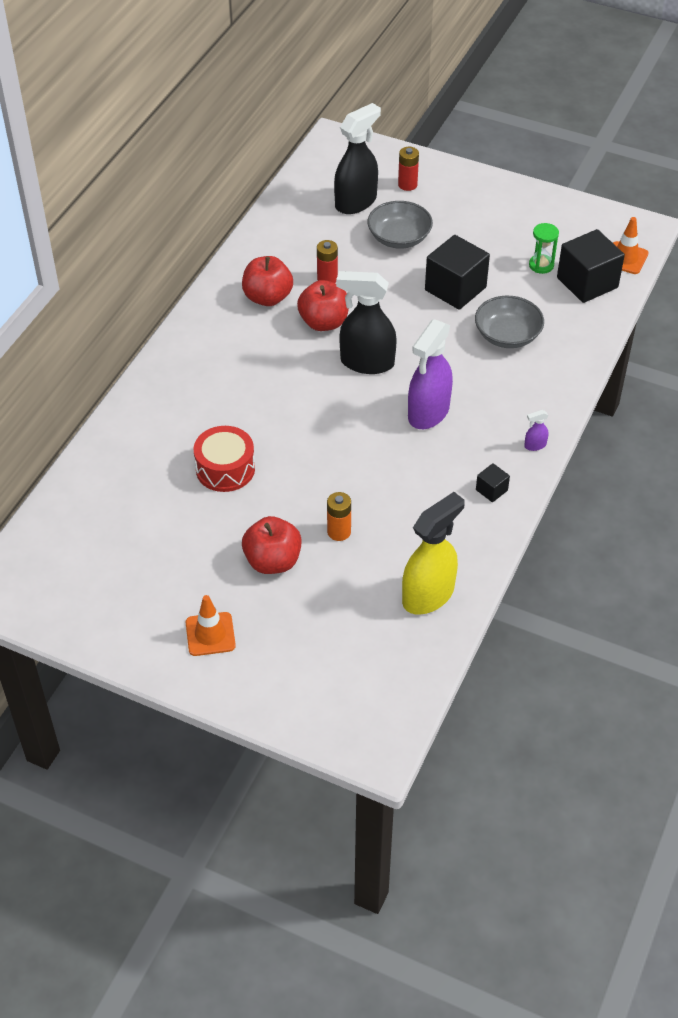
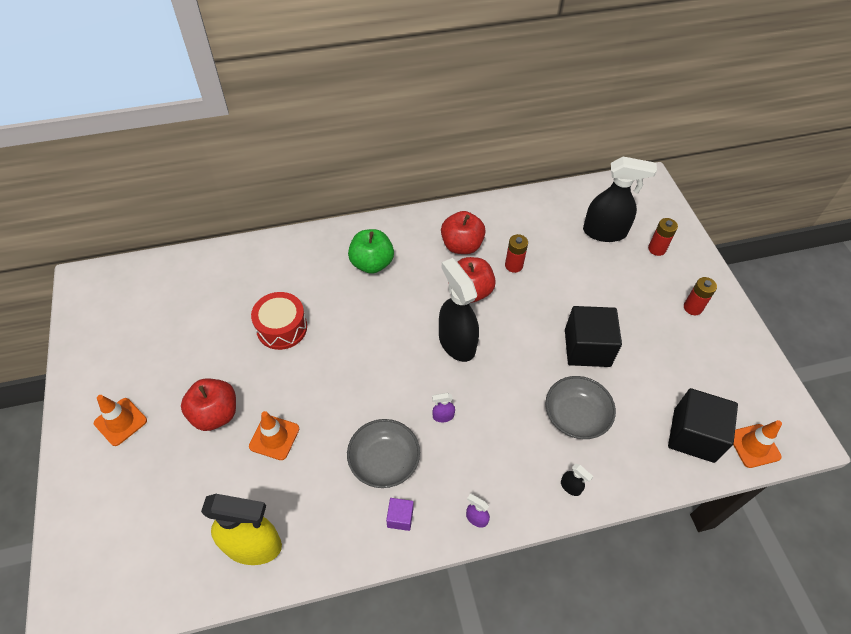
camera: 50 degrees right, 5 degrees up
orange battery [327,492,351,541] -> orange traffic cone [249,411,299,460]
grey bowl [367,201,433,249] -> grey bowl moved to [347,419,420,488]
purple spray bottle [408,319,453,429] -> purple spray bottle [432,393,455,422], size x0.41
black cube [476,463,510,502] -> purple cube [386,498,413,531]
green hourglass [529,223,559,274] -> none
none -> green apple [348,229,394,274]
none -> black spray bottle [561,463,593,496]
none -> red battery [684,277,717,315]

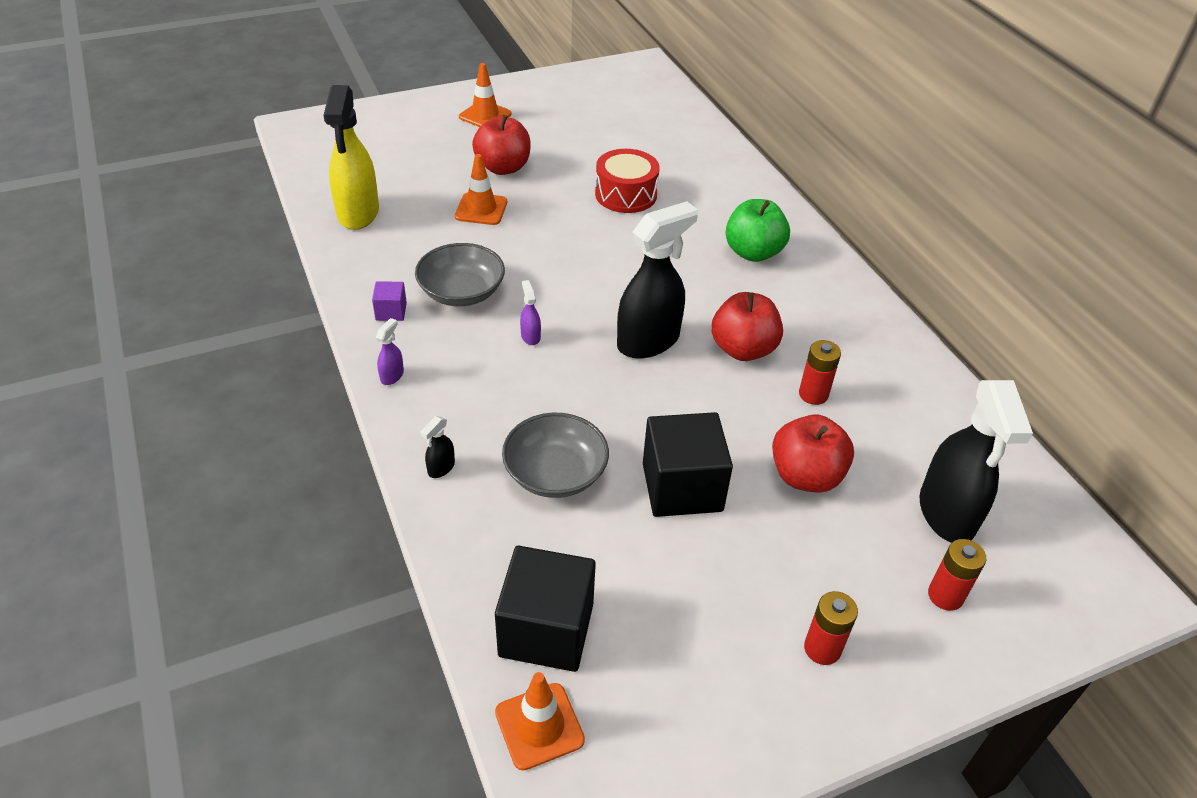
camera: 80 degrees right, 10 degrees down
red apple [441,211,486,254] -> red apple moved to [772,414,854,493]

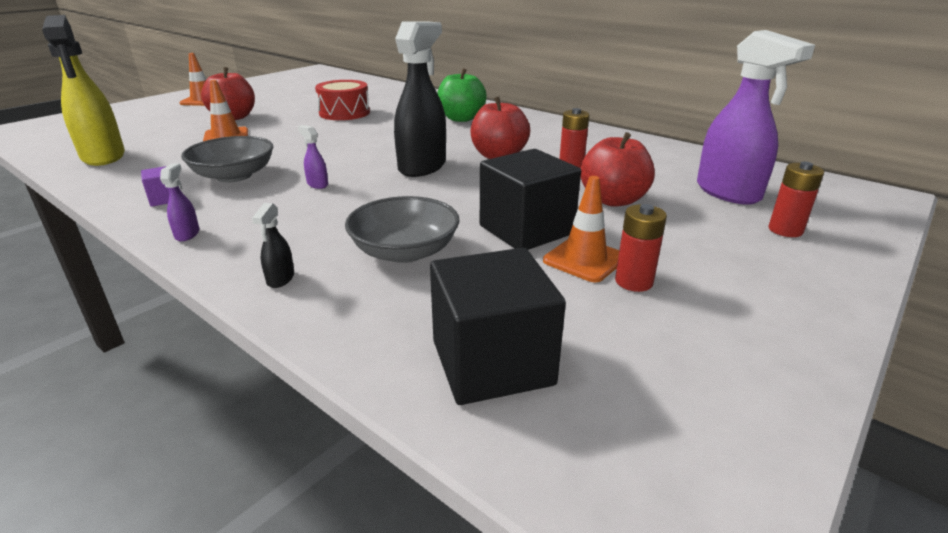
camera: 25 degrees left, 15 degrees down
orange traffic cone [495,672,585,771] -> orange traffic cone moved to [543,176,619,282]
red battery [804,591,858,665] -> red battery moved to [615,204,667,292]
black spray bottle [920,380,1033,543] -> purple spray bottle [697,30,815,205]

